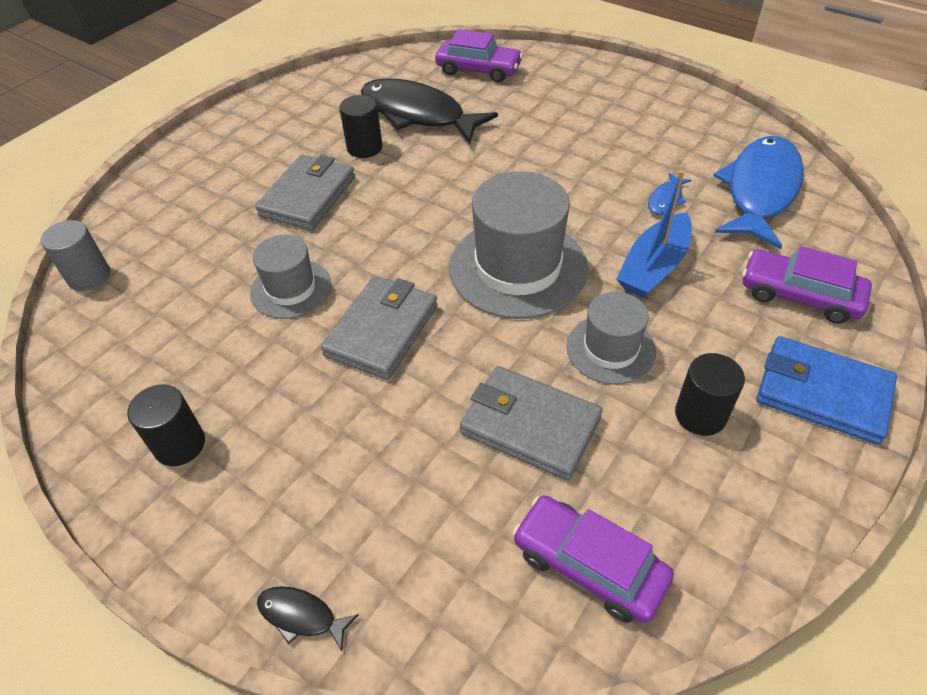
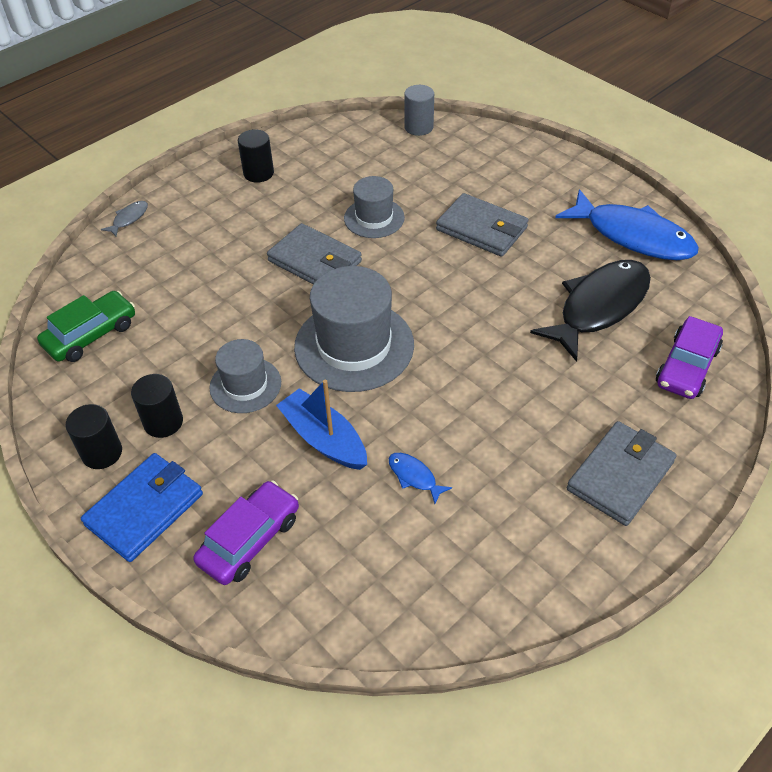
camera: 100 degrees right, 0 degrees up
black fish [257,586,359,651] -> grey fish [101,201,148,236]
black cylinder [339,95,383,158] -> black cylinder moved to [66,404,122,469]
grey wallet [460,366,603,481] -> grey wallet moved to [567,421,677,526]
purple car [513,495,674,623] -> green car [37,291,135,362]
blue fish [713,136,804,249] -> blue fish moved to [555,189,699,260]

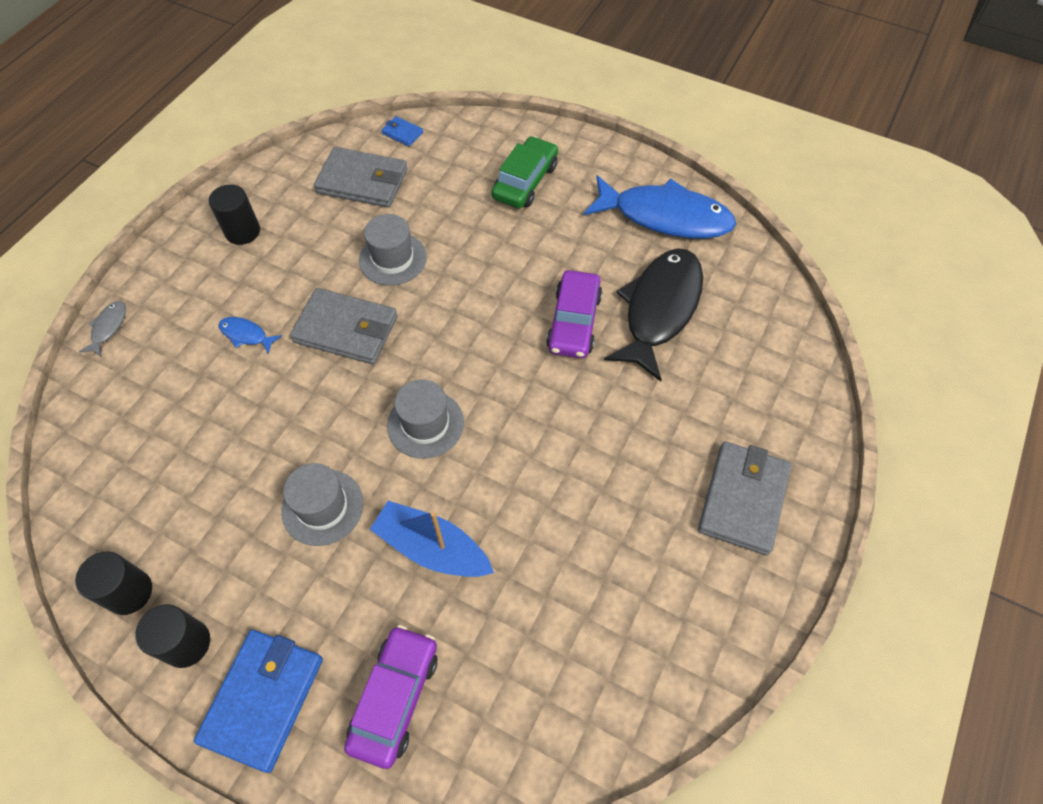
camera: 20 degrees left, 10 degrees up
green car [37,291,135,362] -> green car moved to [491,136,558,209]
black cylinder [131,374,183,438] -> black cylinder moved to [75,551,152,615]
grey hat [294,266,414,392] -> grey hat [387,379,464,459], size x0.58
blue fish [389,453,452,504] -> blue fish moved to [219,317,282,354]
grey cylinder [404,85,434,136] -> blue wallet [381,116,423,147]
grey wallet [436,193,529,257] -> grey wallet moved to [314,147,408,208]
purple car [656,316,723,399] -> purple car moved to [546,270,602,358]

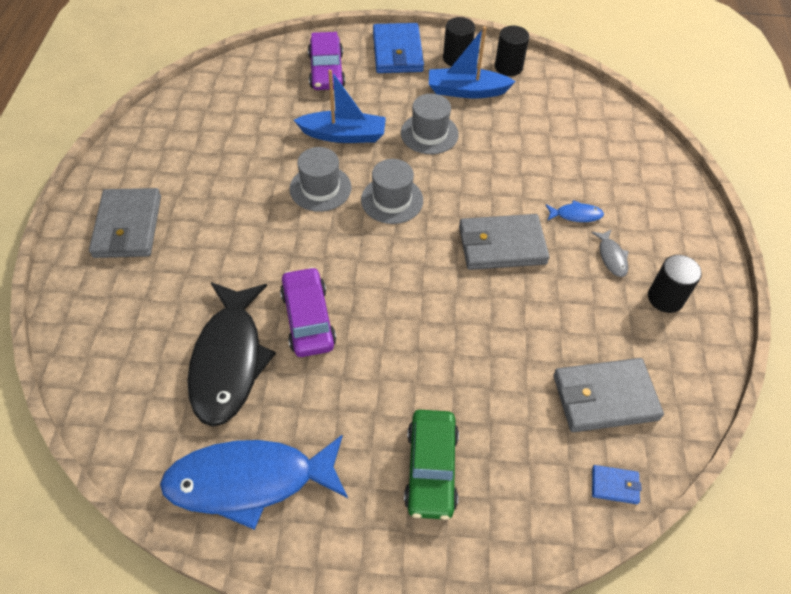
camera: 155 degrees right, 5 degrees down
grey fish [79,301,126,357] -> grey fish moved to [591,229,629,277]
grey hat [359,214,427,286] -> grey hat moved to [290,147,352,212]
none -> blue boat [429,26,516,98]

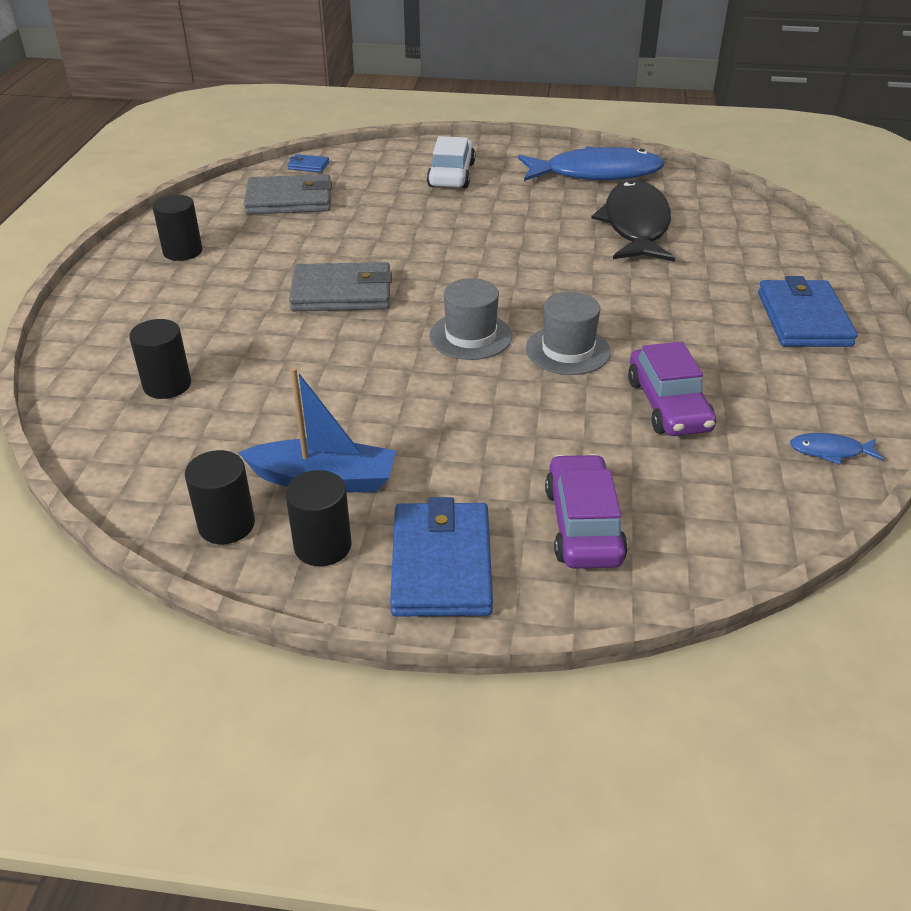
camera: 175 degrees left, 15 degrees down
grey wallet [89,188,161,258] -> blue wallet [758,276,858,347]
purple car [280,267,336,357] -> purple car moved to [628,342,716,436]
blue boat [294,70,386,143] -> none
grey hat [401,94,459,154] -> none
green car [404,410,459,520] -> white car [427,136,475,188]
blue fish [546,200,604,222] -> blue fish moved to [790,433,884,465]
grey fish [591,229,629,277] -> none
none -> black cylinder [129,319,191,399]

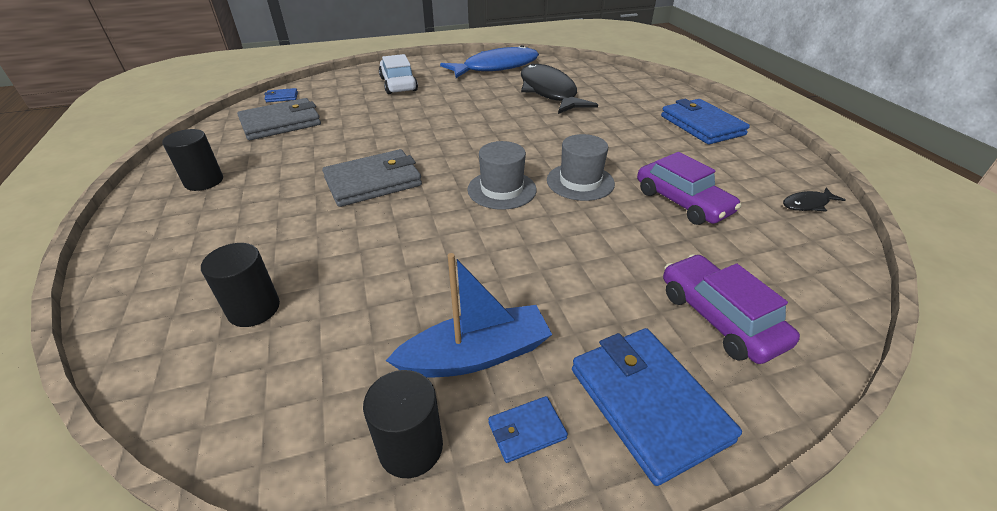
camera: 25 degrees left, 0 degrees up
black cylinder [285,470,352,566] -> blue wallet [488,396,568,463]
blue fish [790,433,884,465] -> black fish [783,188,845,212]

